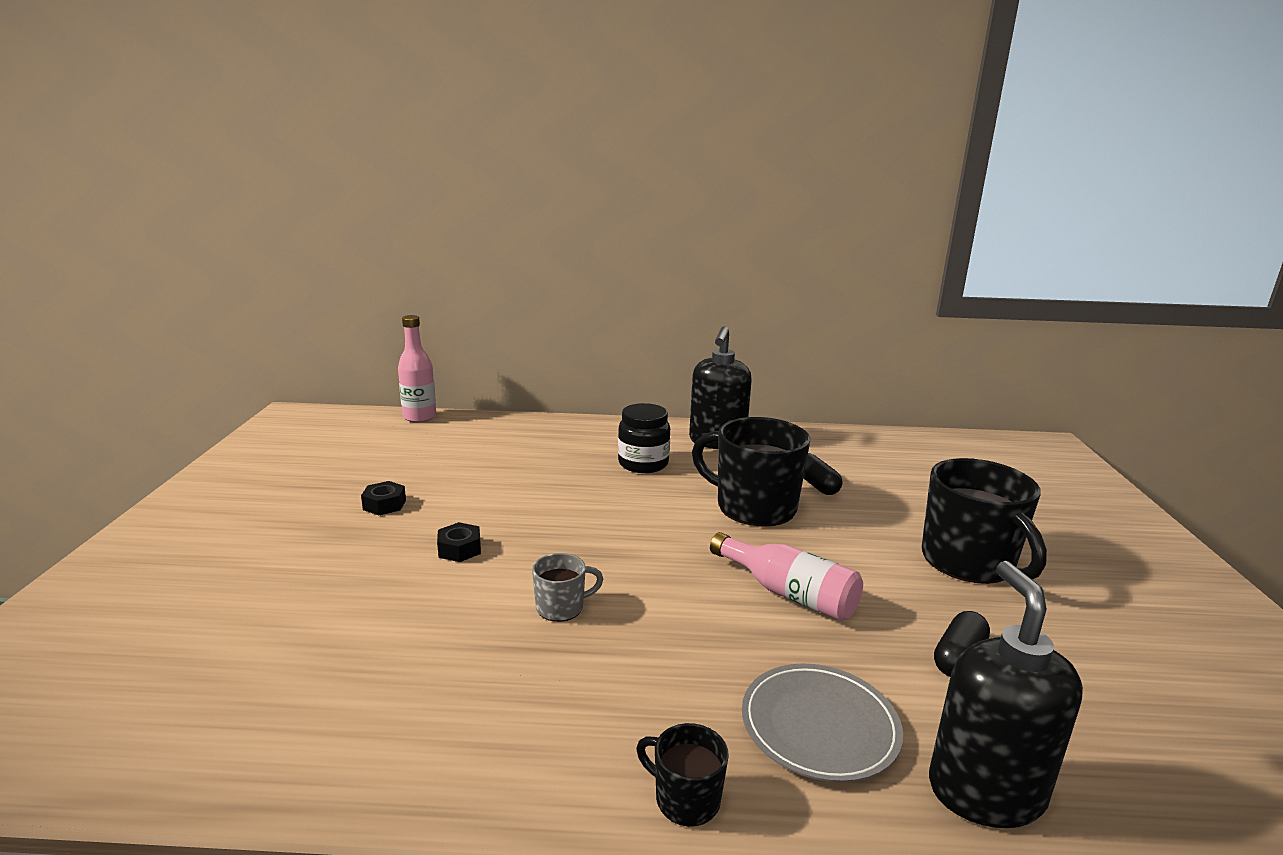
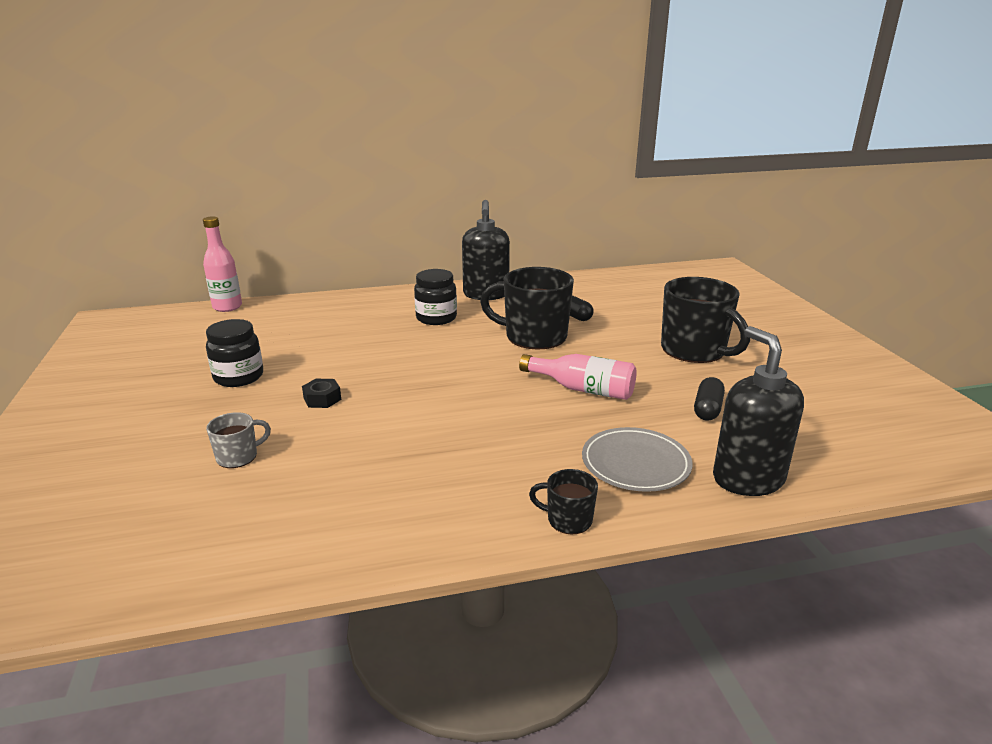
camera: 15 degrees left, 5 degrees up
black nut [361,481,406,515] -> black jar [206,319,263,387]
grey mug [532,553,603,622] -> grey mug moved to [206,412,271,468]

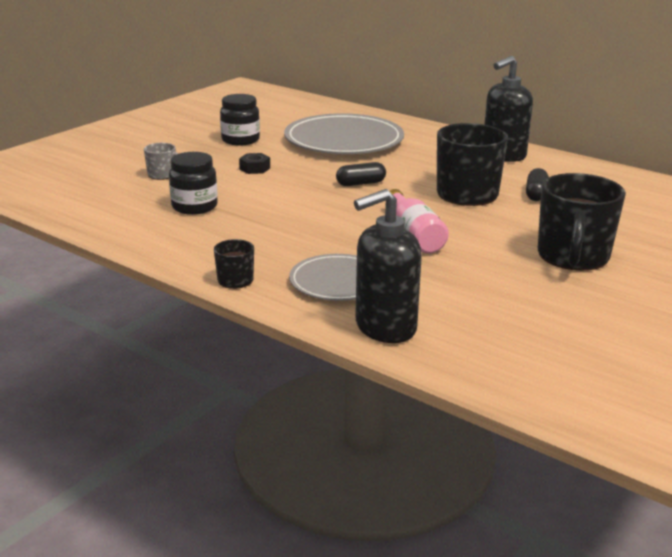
camera: 50 degrees right, 0 degrees up
pink bottle [203,217,242,312] -> none
black jar [414,269,457,325] -> black jar moved to [169,152,218,215]
black capsule [694,377,725,421] -> black capsule moved to [336,162,386,186]
black soap dispenser [713,326,804,496] -> black soap dispenser turned 150 degrees counterclockwise [354,189,422,343]
none -> grey plate [284,113,404,154]

